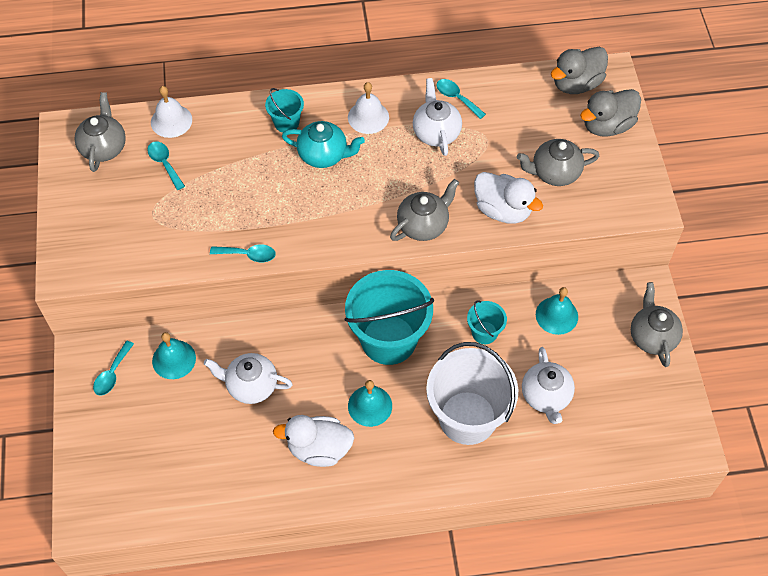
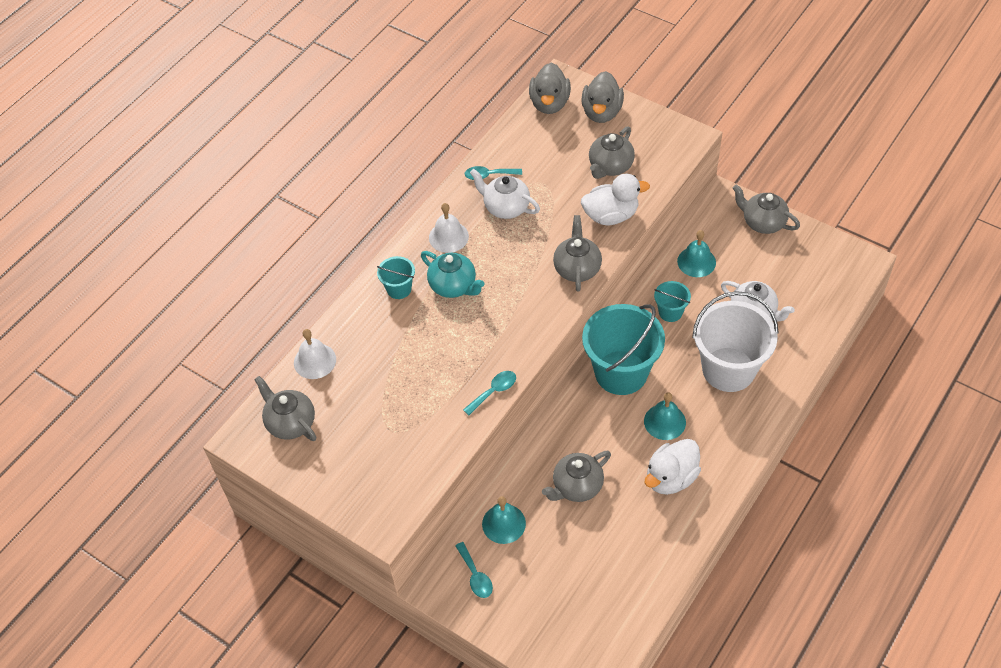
camera: 45 degrees left, 5 degrees down
turquoise spoon [147,141,185,190] -> none
white teapot [204,353,293,404] -> grey teapot [542,451,611,502]
turquoise teapot [282,121,365,168] -> turquoise teapot turned 75 degrees clockwise [421,251,485,298]

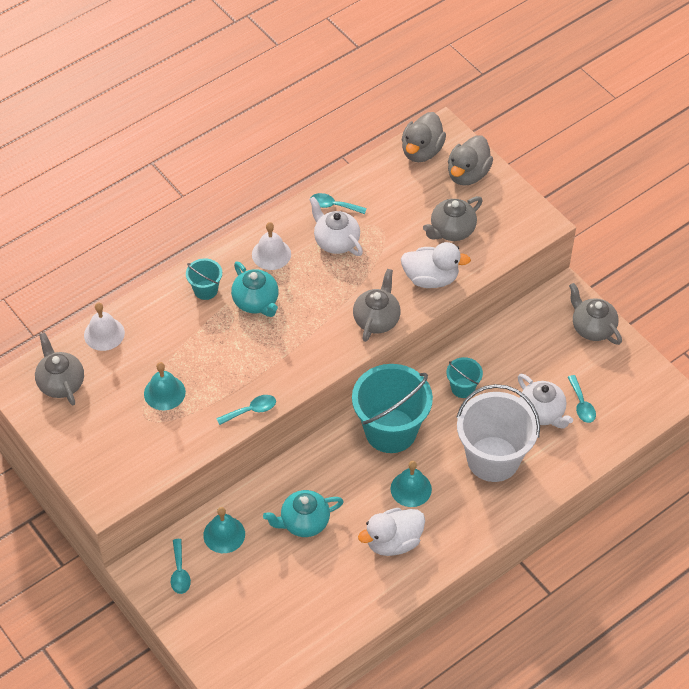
camera: 15 degrees right, 0 degrees up
grey teapot [542,451,611,502] -> turquoise teapot [263,490,344,537]
turquoise bell [677,230,716,277] -> turquoise bell moved to [144,362,186,411]
none -> turquoise spoon [568,375,596,423]

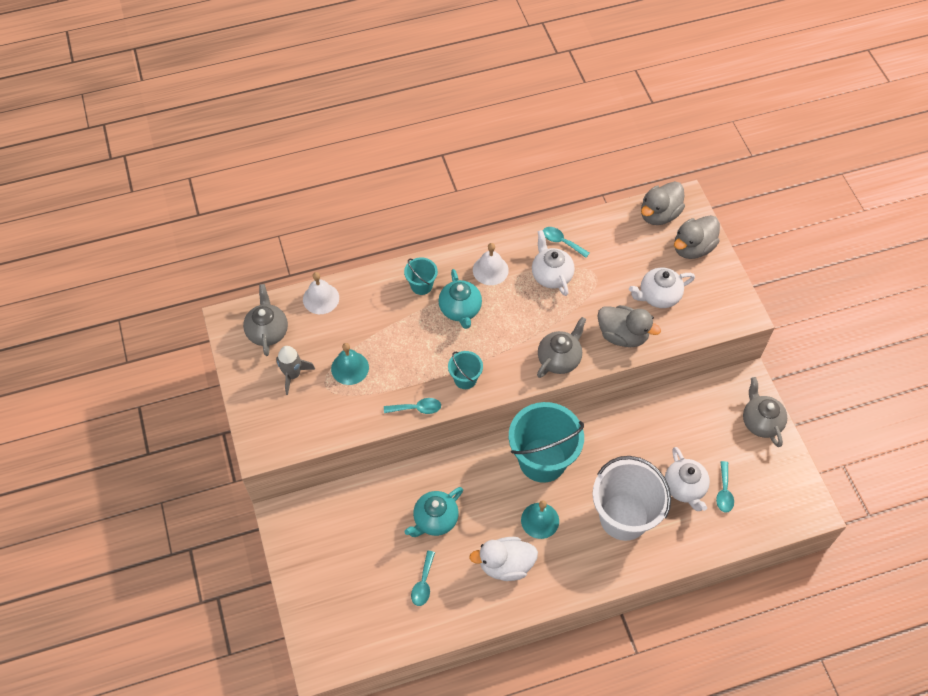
camera: 20 degrees right, 5 degrees up
turquoise spoon [171,539,191,594] -> turquoise spoon moved to [411,551,435,606]
turquoise bell [203,507,245,553] -> none
turquoise teapot [263,490,344,537] -> turquoise teapot turned 45 degrees counterclockwise [405,487,463,537]
white duck [401,242,471,288] -> grey duck [597,305,661,347]
grey teapot [423,196,483,241] -> white teapot [629,268,695,308]
turquoise bucket [446,357,483,398] -> turquoise bucket moved to [448,351,483,389]
none -> grey rocket [276,346,315,395]

